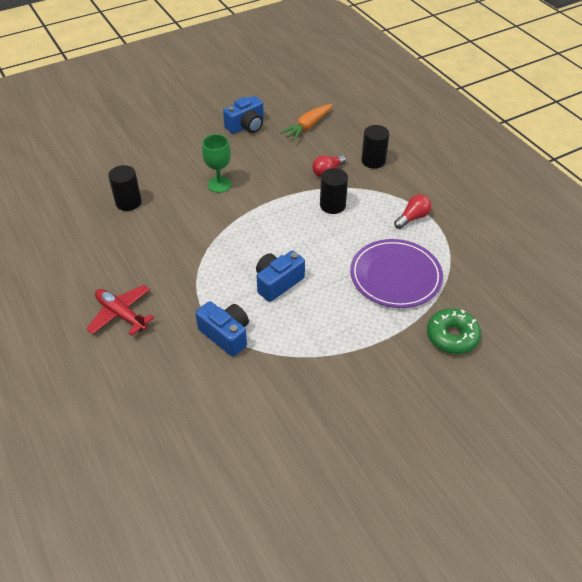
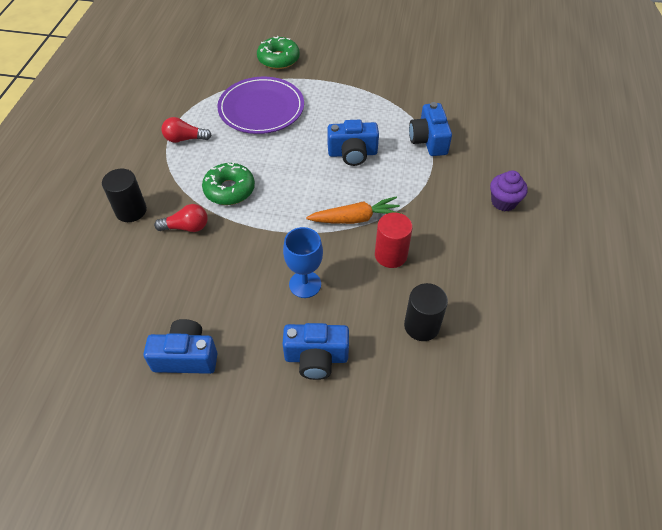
camera: 140 degrees left, 5 degrees up
red plane [86,285,155,336] -> purple cupcake [490,171,528,211]
green goblet [202,134,232,193] -> blue goblet [283,227,323,298]
orange carrot [280,104,332,140] -> orange carrot moved to [306,196,402,224]
black cylinder [320,168,348,214] -> green donut [202,162,255,205]
none -> blue camera [283,323,349,380]
none -> red cylinder [375,212,413,268]

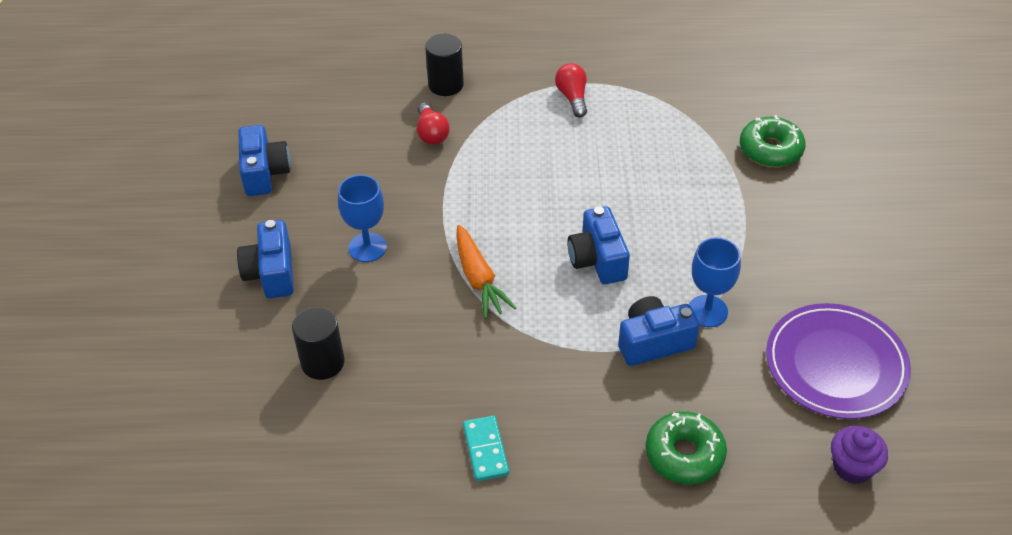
camera: 80 degrees right, 5 degrees down
green donut [202,162,255,205] -> green donut moved to [645,411,727,484]
purple plate [217,77,304,134] -> purple plate moved to [766,303,911,419]
red cylinder [375,212,413,268] -> none
purple cupcake [490,171,528,211] -> purple cupcake moved to [831,426,888,484]
none -> turquoise domino [463,416,509,481]
none -> blue goblet [689,237,741,327]

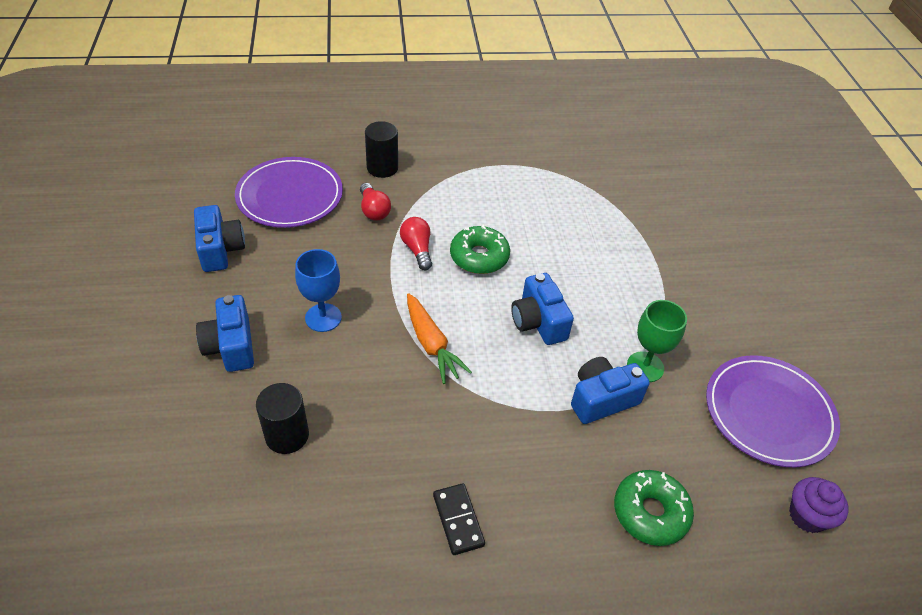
camera: 10 degrees left, 0 degrees up
turquoise domino [463,416,509,481] -> black domino [433,483,485,555]
red light bulb [555,63,587,117] -> red light bulb moved to [400,217,432,270]
blue goblet [689,237,741,327] -> green goblet [627,300,687,382]
green donut [740,115,806,167] -> green donut moved to [450,225,510,274]
none -> purple plate [235,157,343,228]

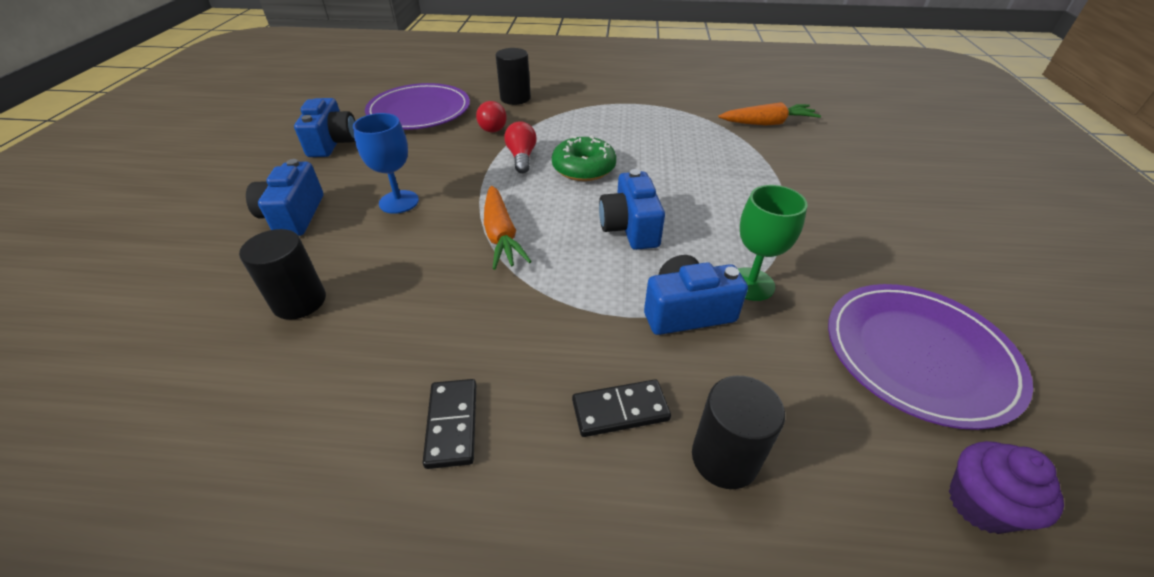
camera: 15 degrees right, 5 degrees down
green donut [614,470,694,546] -> black cylinder [692,376,785,489]
none -> black domino [572,379,671,437]
none -> orange carrot [719,102,821,126]

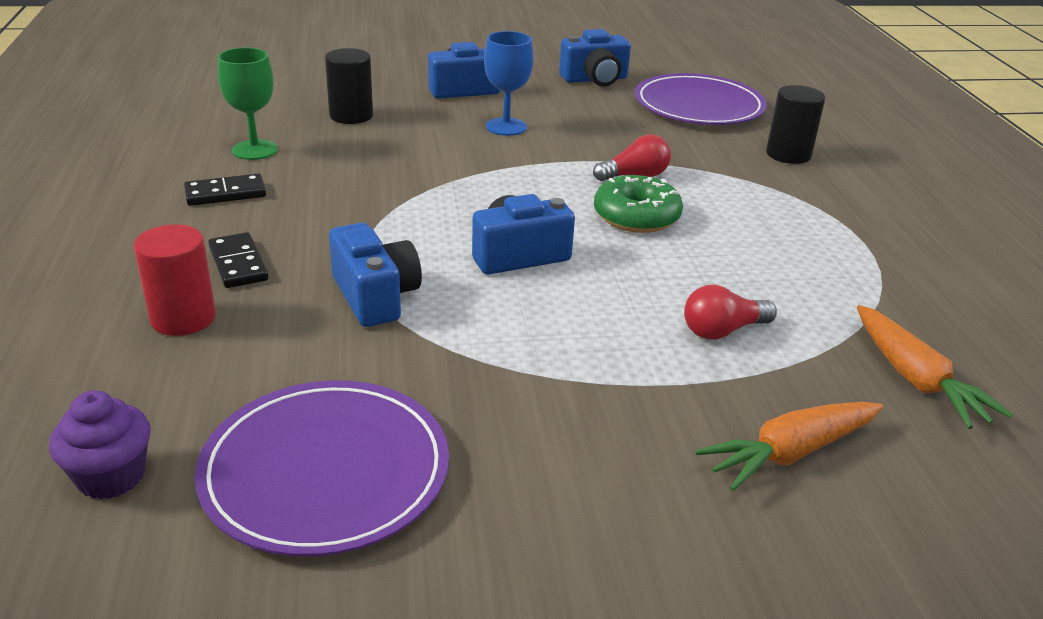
camera: 75 degrees right, 10 degrees down
red light bulb [476,101,506,132] -> red light bulb moved to [684,285,777,340]
orange carrot [484,186,532,270] -> orange carrot moved to [695,402,883,491]
black cylinder [692,376,785,489] -> red cylinder [133,224,216,336]
green goblet [738,185,808,301] -> green goblet moved to [218,47,278,160]

